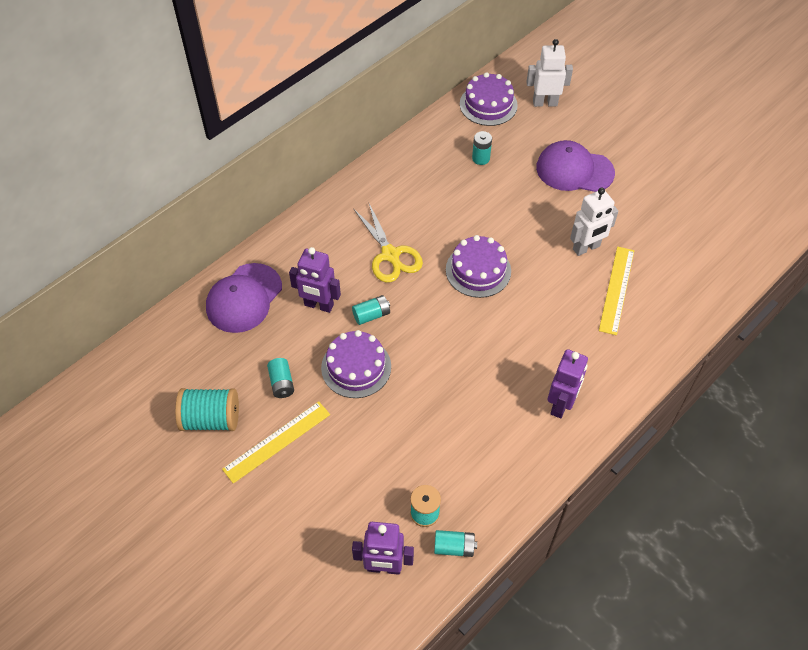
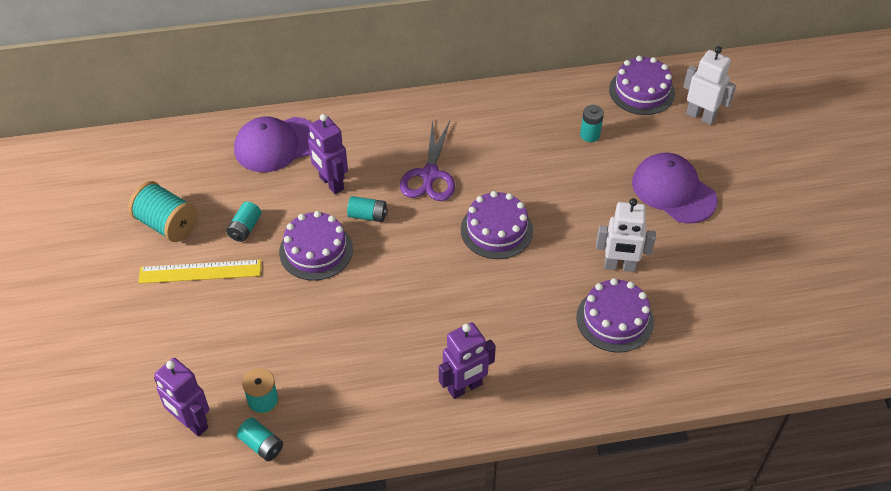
camera: 35 degrees right, 5 degrees down
yellow scissors [353,202,423,283] -> purple scissors [400,119,455,201]
yellow ruler [599,247,634,335] -> purple cake [576,278,654,353]

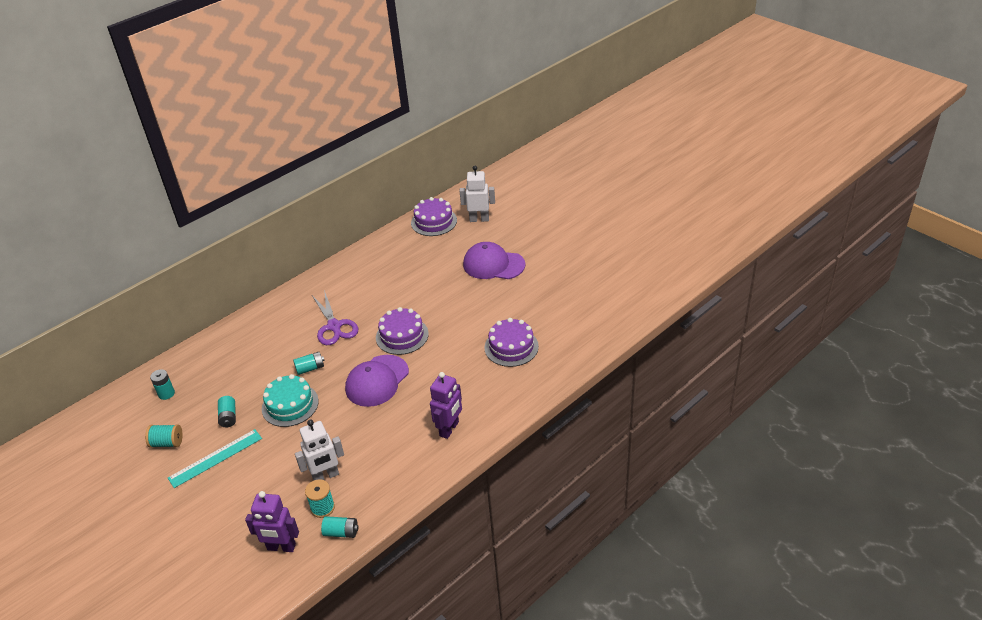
camera: 30 degrees left, 10 degrees down
turquoise spool [128,181,198,242] -> turquoise spool [145,424,183,448], size x0.67
yellow ruler [138,260,261,284] -> turquoise ruler [168,429,262,488]
purple cap [234,117,312,172] -> purple cap moved to [345,355,409,407]
purple cake [279,211,353,281] -> turquoise cake [262,374,319,427]
purple robot [308,114,348,194] -> none
turquoise battery [580,105,604,142] -> turquoise battery moved to [150,369,175,400]
white robot [596,198,656,272] -> white robot moved to [295,420,344,480]

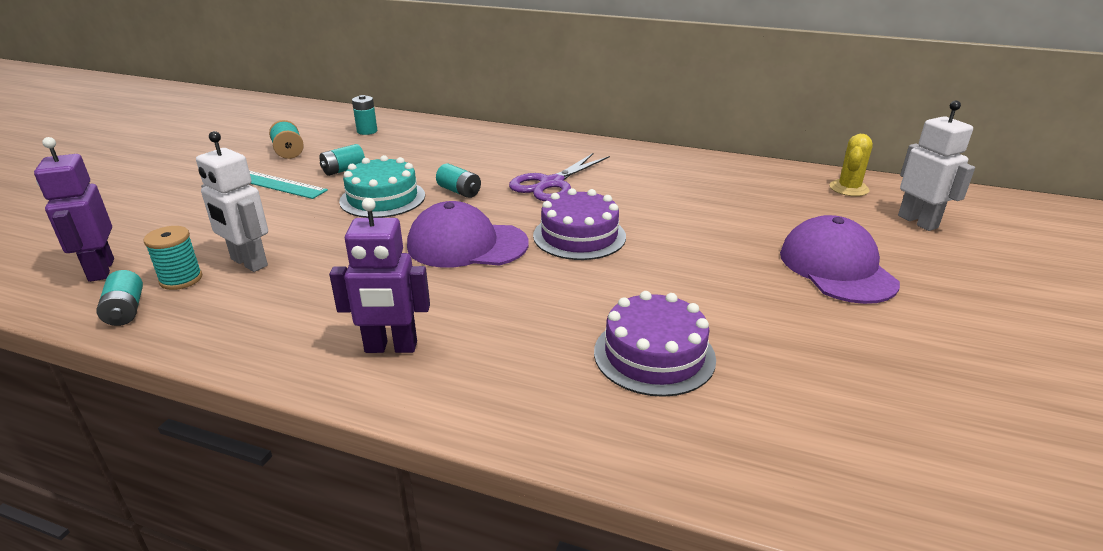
camera: 60 degrees right, 10 degrees down
purple cake [411,197,457,236] -> yellow cactus [829,134,873,196]

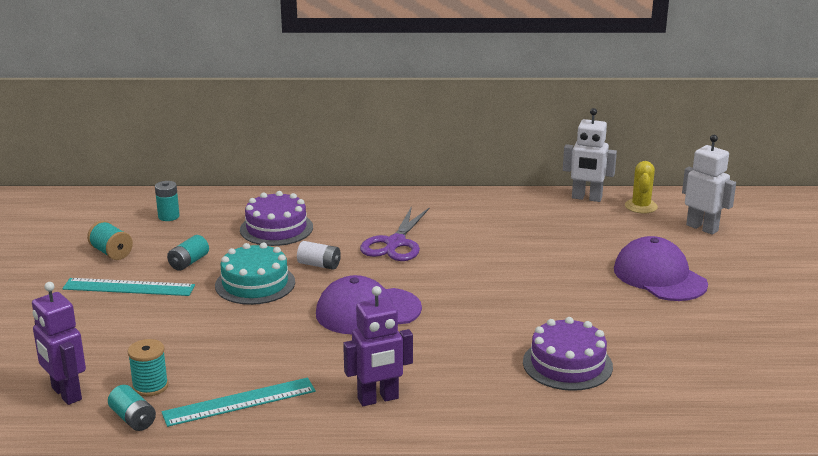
camera: 20 degrees left, 5 degrees down
white robot [196,131,268,272] -> white robot moved to [563,108,617,202]
turquoise battery [436,164,481,198] -> white battery [297,241,341,270]
purple cake [533,188,626,260] -> purple cake moved to [240,191,313,246]
none -> turquoise ruler [162,378,316,427]

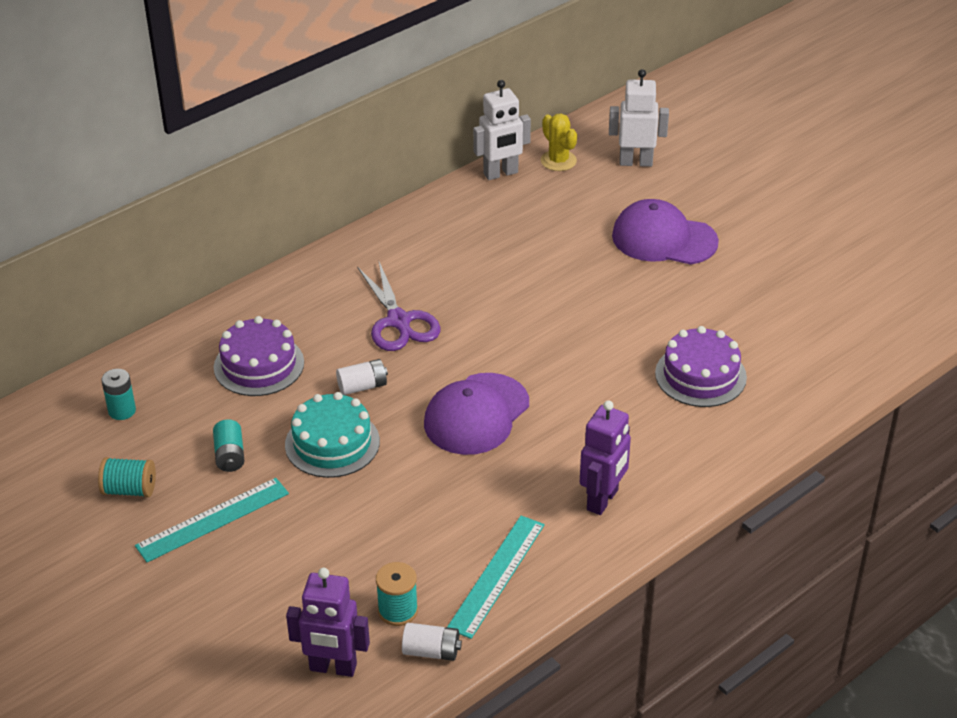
camera: 40 degrees left, 15 degrees up
turquoise battery [108,385,156,431] -> white battery [402,623,462,661]

